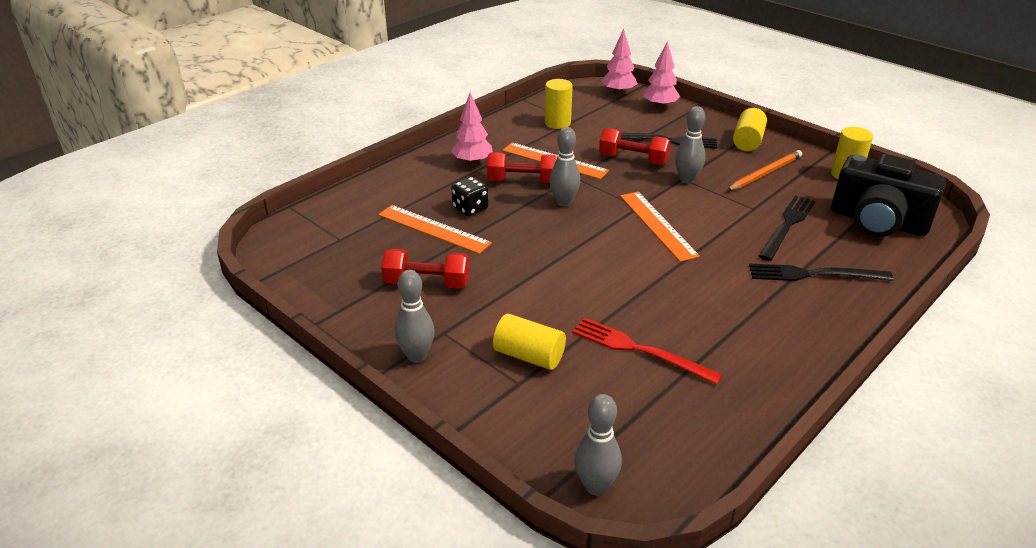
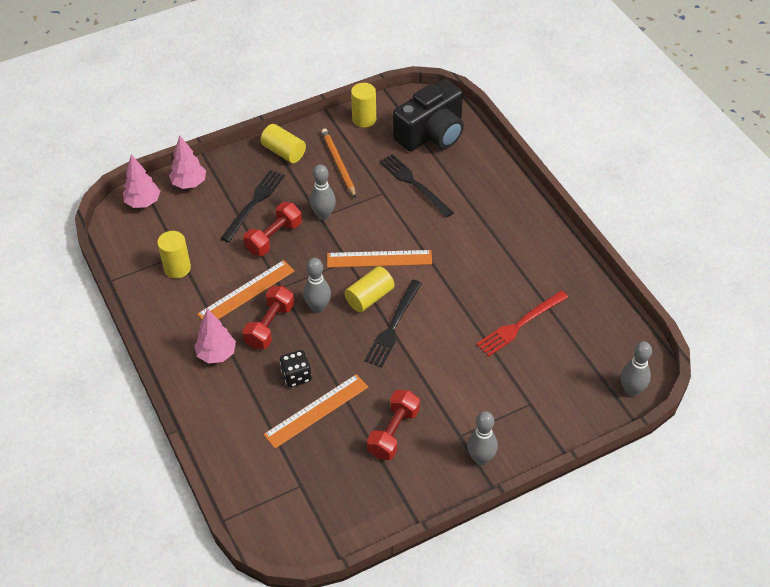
camera: 70 degrees left, 15 degrees up
yellow cylinder [493,314,566,370] -> yellow cylinder moved to [344,266,395,312]
black fork [749,263,894,281] -> black fork moved to [365,280,422,367]

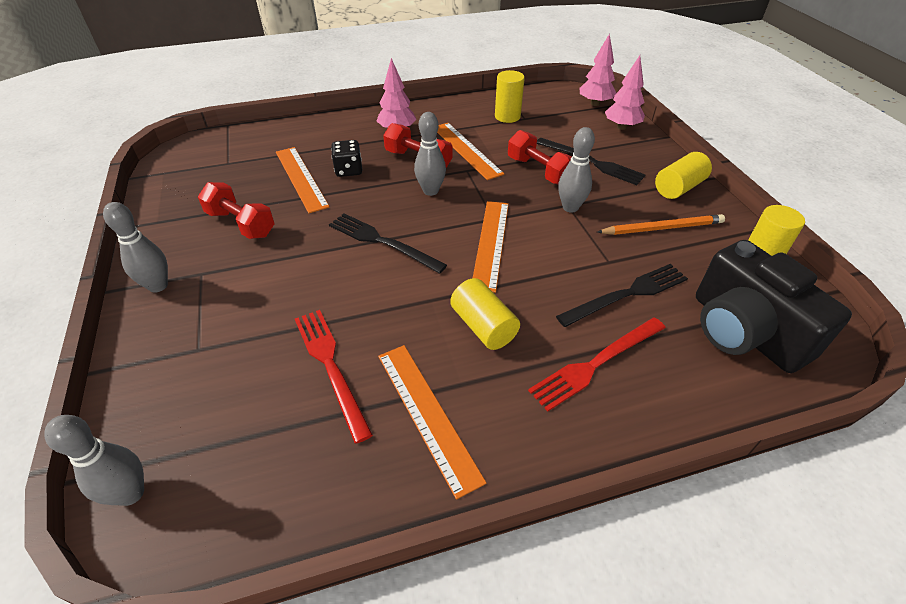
camera: 100 degrees right, 5 degrees down
yellow cylinder [344,266,395,312] -> yellow cylinder moved to [450,278,520,350]
none -> orange ruler [378,345,486,499]
none -> red fork [528,317,666,412]

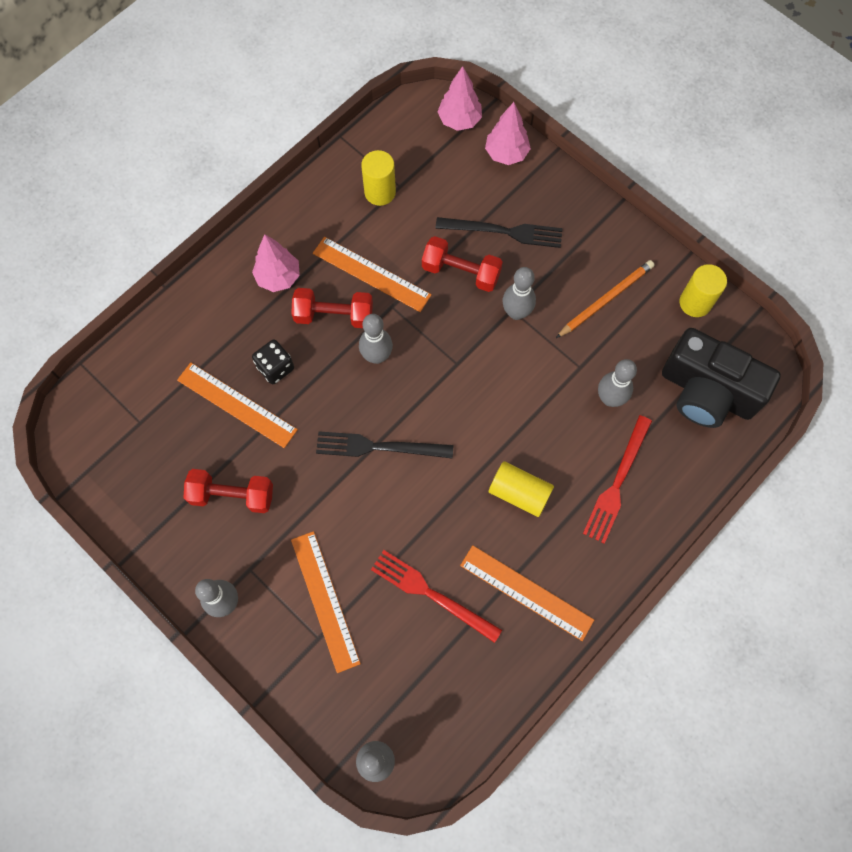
camera: 30 degrees left, 25 degrees up
orange ruler [473,201,509,293] -> orange ruler moved to [291,531,361,673]
black fork [556,264,688,327] -> grey bowling pin [598,359,637,407]
yellow cylinder [655,152,712,199] -> none

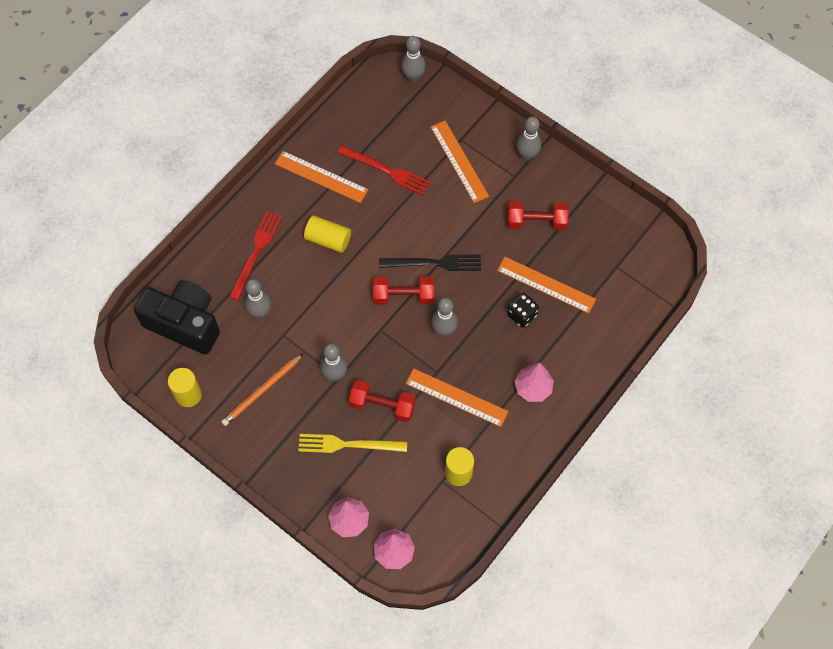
camera: 175 degrees right, 5 degrees down
red dumbbell [291,288,373,328] -> red dumbbell moved to [373,277,434,305]
black fork [435,217,563,248] -> yellow fork [298,434,407,453]

